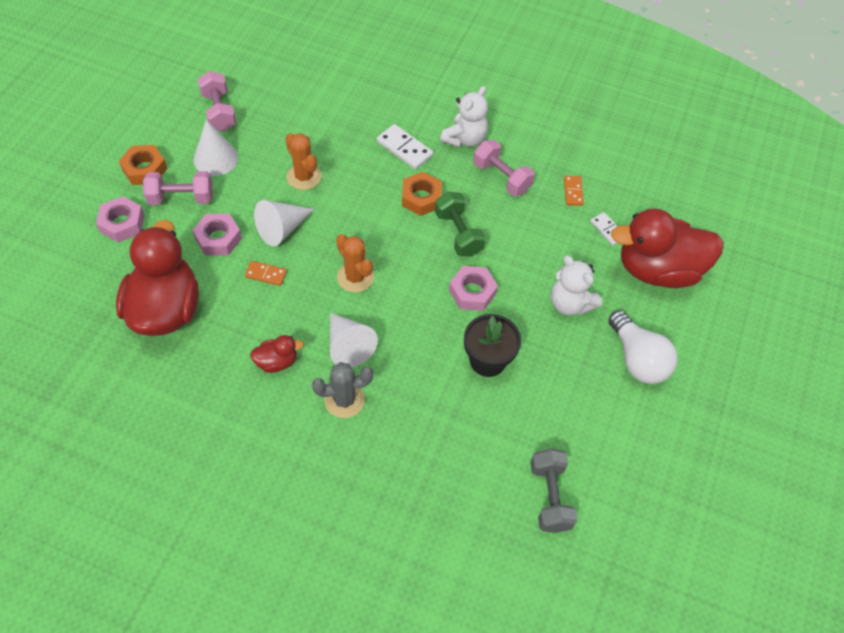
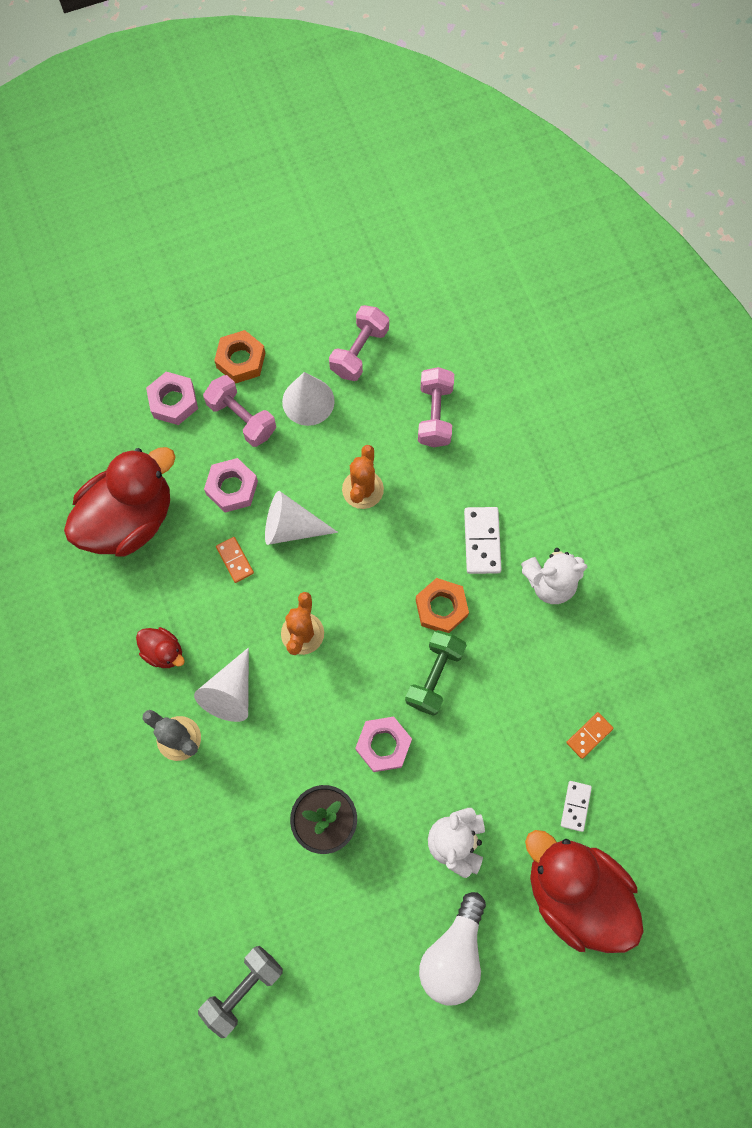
camera: 50 degrees right, 15 degrees up
pink dumbbell [473,140,535,196] -> pink dumbbell moved to [418,367,454,447]

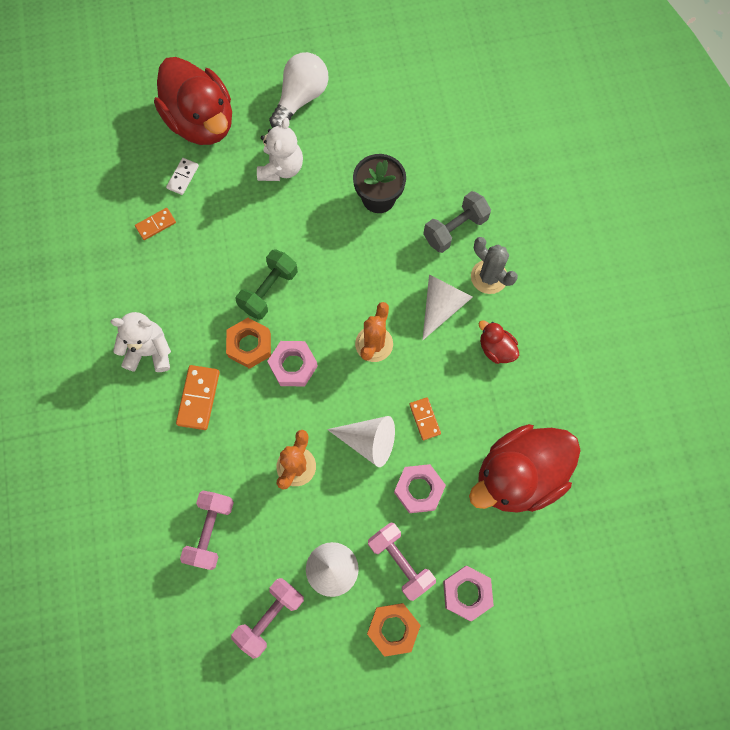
camera: 170 degrees left, 0 degrees up
grey dumbbell [198,946,283,1038] -> grey dumbbell moved to [423,191,491,253]
pink nut [355,717,412,772] -> pink nut moved to [267,341,318,386]
white domino [464,507,502,574] -> orange domino [176,365,220,430]

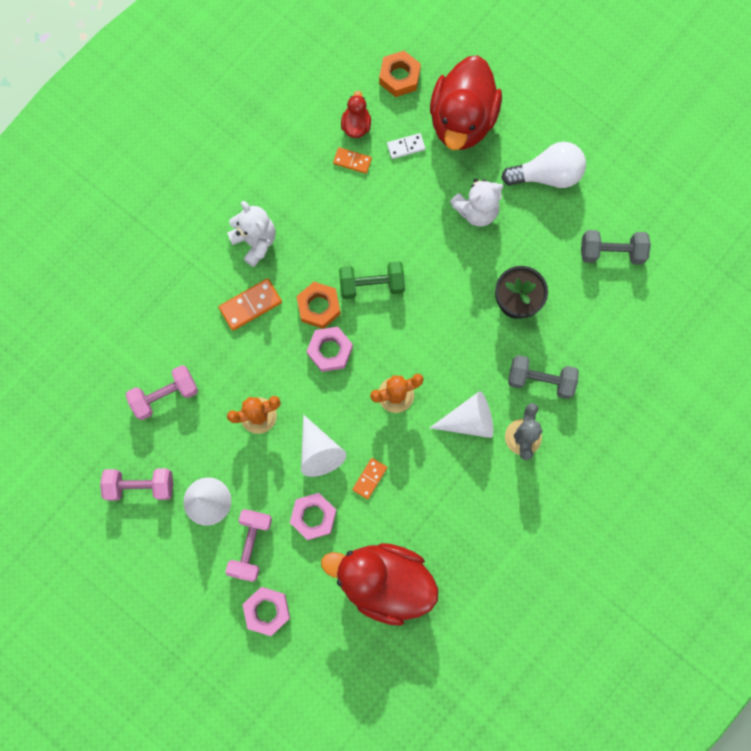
camera: 50 degrees right, 5 degrees up
orange nut [367,603,421,657] -> orange nut moved to [379,51,421,97]
red duck [479,320,519,364] -> red duck moved to [341,90,371,138]
none -> grey dumbbell [581,230,651,265]

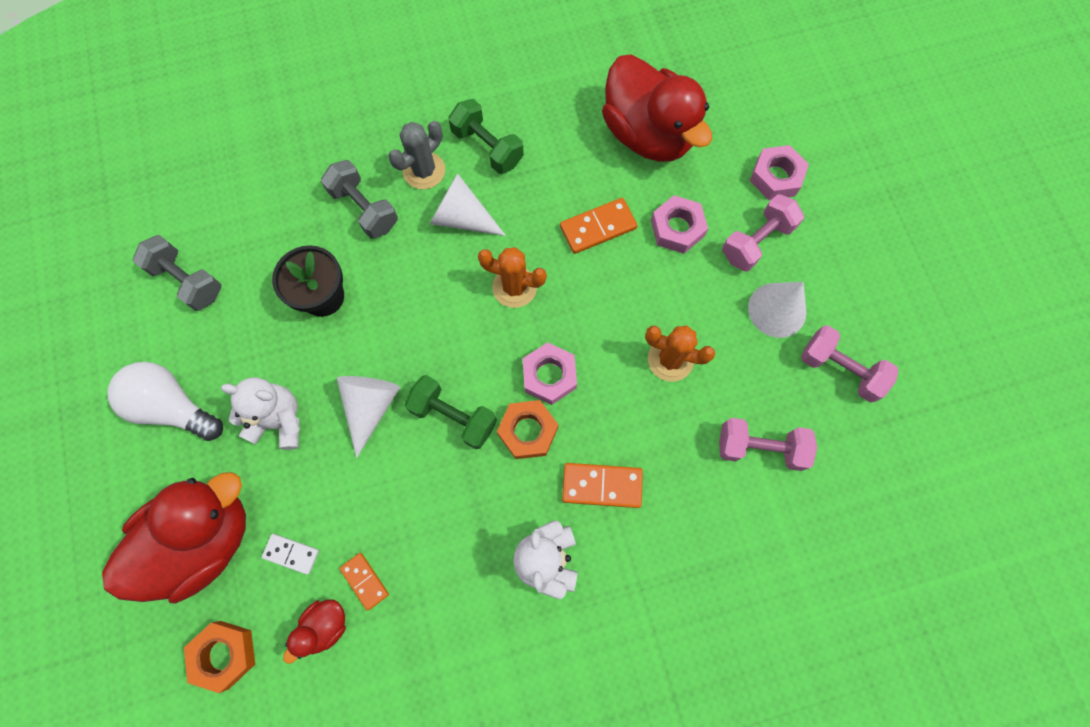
camera: 145 degrees left, 5 degrees down
white cone [301,415,347,477] -> white cone moved to [337,376,400,458]
orange domino [352,458,387,499] -> orange domino [560,198,638,254], size x1.58
none -> green dumbbell [448,99,524,174]

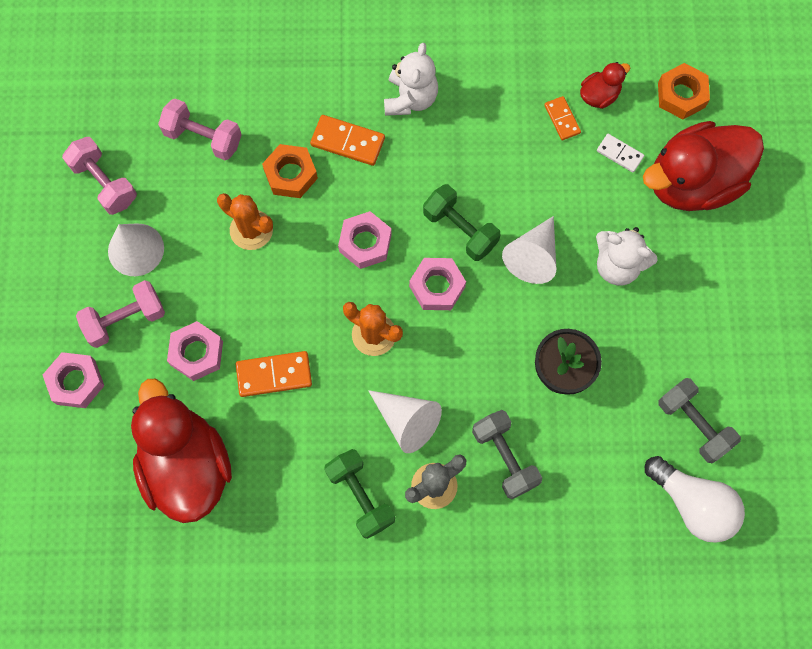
camera: 165 degrees left, 0 degrees up
white light bulb [107,362,223,441] -> white light bulb moved to [645,456,745,543]
orange nut [497,400,558,459] -> orange nut moved to [262,144,318,198]
none -> pink nut [409,258,466,310]

